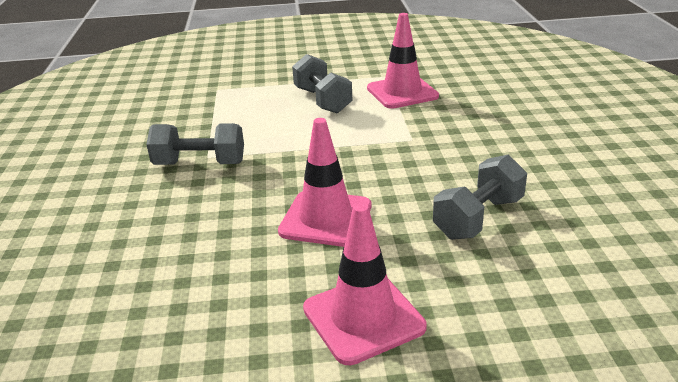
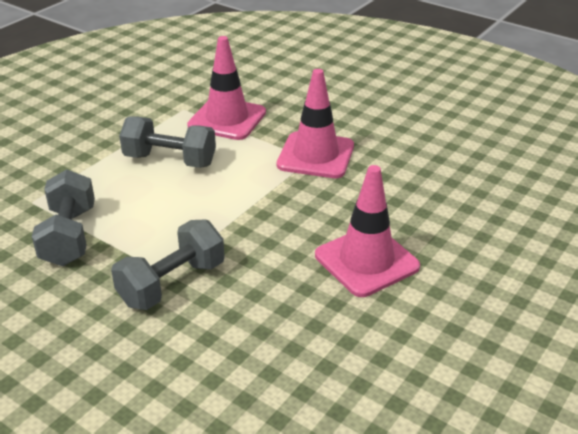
camera: 50 degrees left, 5 degrees up
pink traffic cone [303,203,427,365] -> pink traffic cone moved to [276,69,354,178]
grey dumbbell [433,155,527,240] -> grey dumbbell moved to [32,169,95,266]

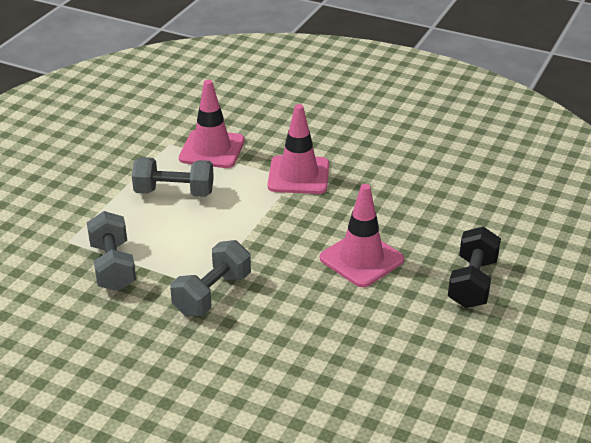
camera: 10 degrees left, 0 degrees up
none -> black dumbbell [448,226,501,308]

